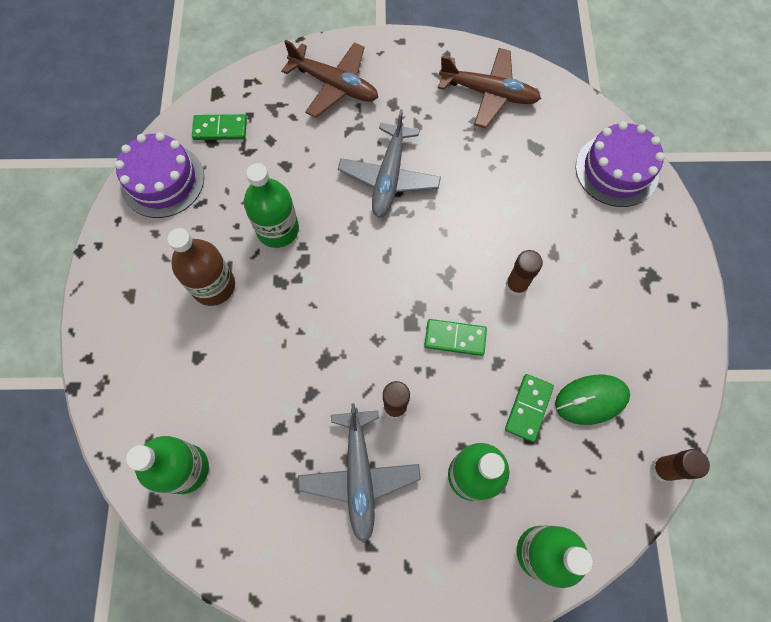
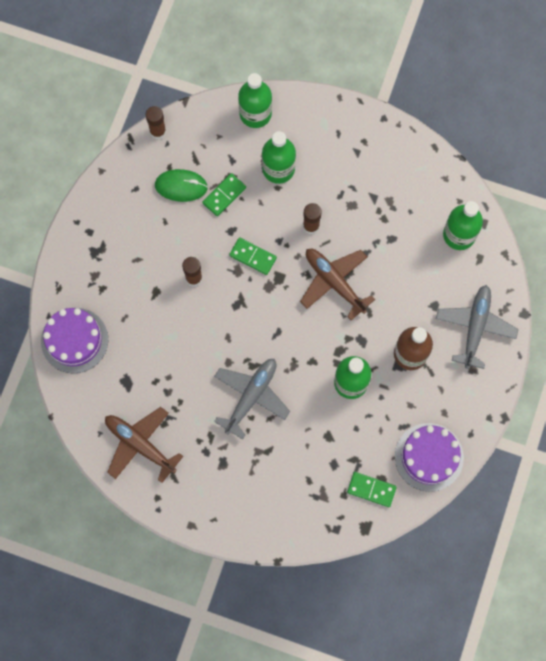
camera: 160 degrees left, 5 degrees up
brown plane [281,40,378,118] -> brown plane moved to [300,249,375,320]
grey plane [298,403,421,543] -> grey plane moved to [436,285,519,369]

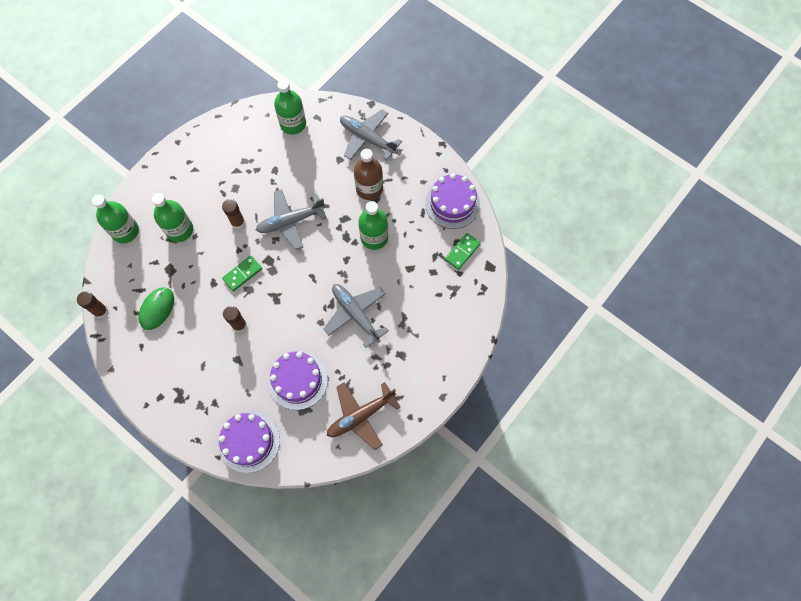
camera: 70 degrees left, 5 degrees down
green domino [202,173,246,216] -> none
brown plane [300,249,375,320] -> grey plane [256,189,327,250]
none -> purple cake [268,351,328,410]

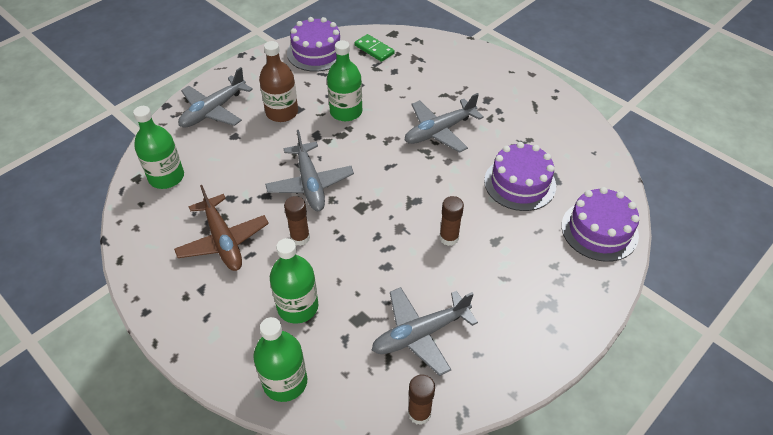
camera: 85 degrees left, 20 degrees down
green mouse [138,287,174,330] -> grey plane [372,287,478,376]
green domino [222,256,262,291] -> none
brown plane [327,382,400,450] -> brown plane moved to [174,185,269,271]

